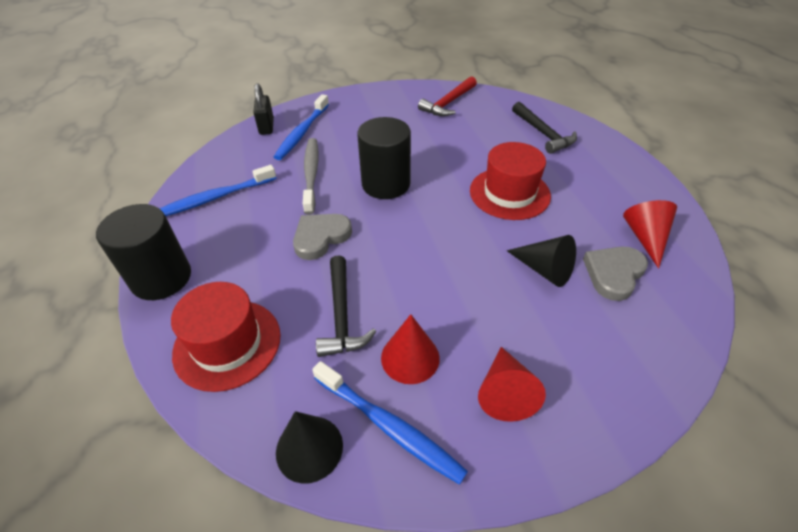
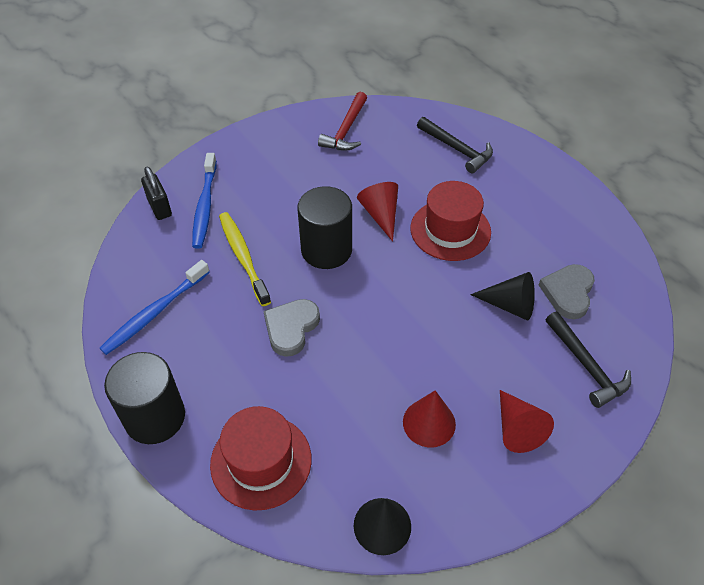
camera: 20 degrees left, 5 degrees up
grey toothbrush [303,138,319,214] -> yellow toothbrush [219,212,271,306]
blue toothbrush [312,361,468,485] -> none
black hammer [316,255,376,357] -> black hammer moved to [545,312,631,408]
red cone [623,200,677,269] -> red cone moved to [357,182,398,242]

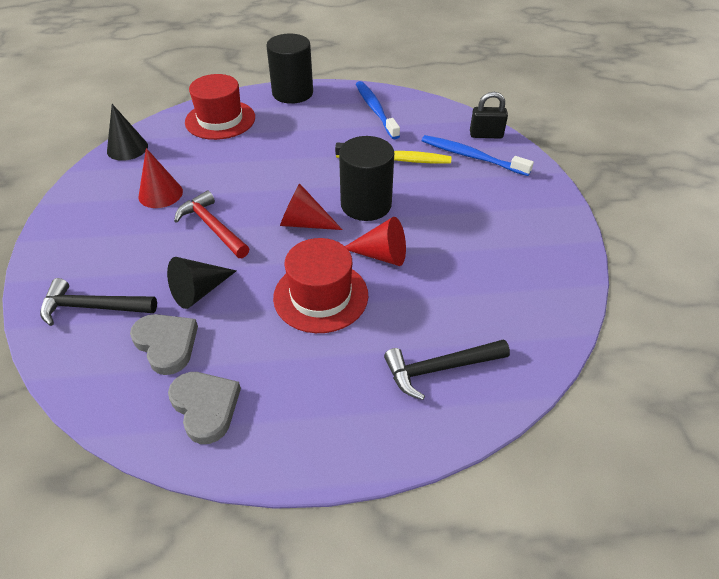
camera: 120 degrees right, 5 degrees down
grey heart [263,299,320,357] -> grey heart moved to [168,372,241,444]
red hammer [318,92,367,151] -> red hammer moved to [174,190,250,258]
red cone [500,390,554,453] -> red cone moved to [280,183,343,230]

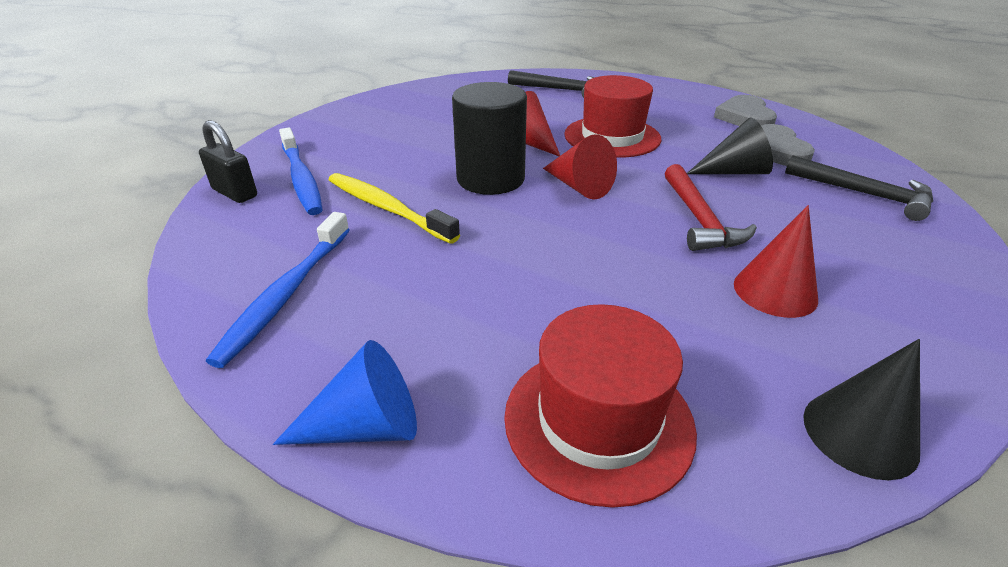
camera: 145 degrees left, 10 degrees down
black cylinder [266,34,313,104] -> blue cone [273,340,417,445]

